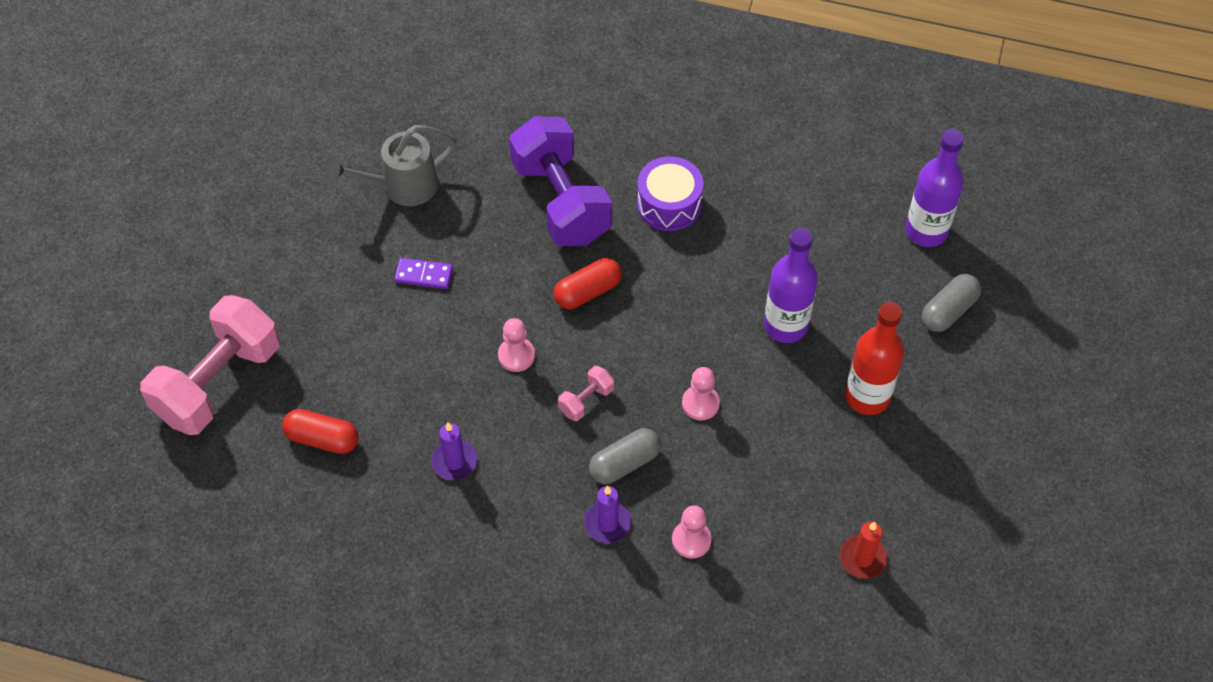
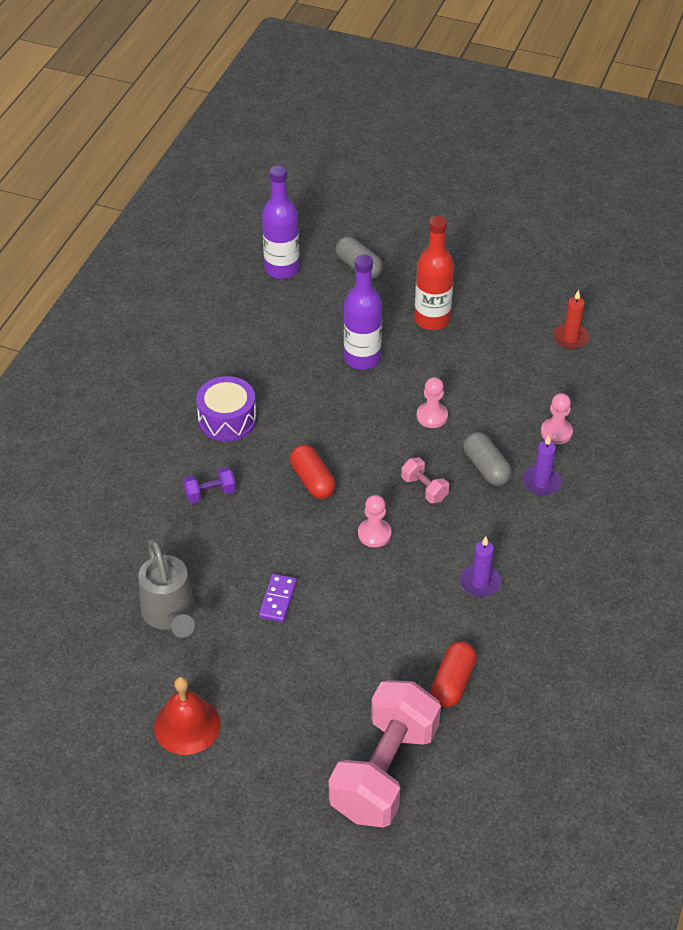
camera: 85 degrees left, 10 degrees down
pink dumbbell [140,295,280,435] -> pink dumbbell turned 75 degrees clockwise [329,680,441,827]
purple dumbbell [509,116,612,246] -> purple dumbbell [183,467,236,503], size x0.41
none -> red bell [154,677,221,755]

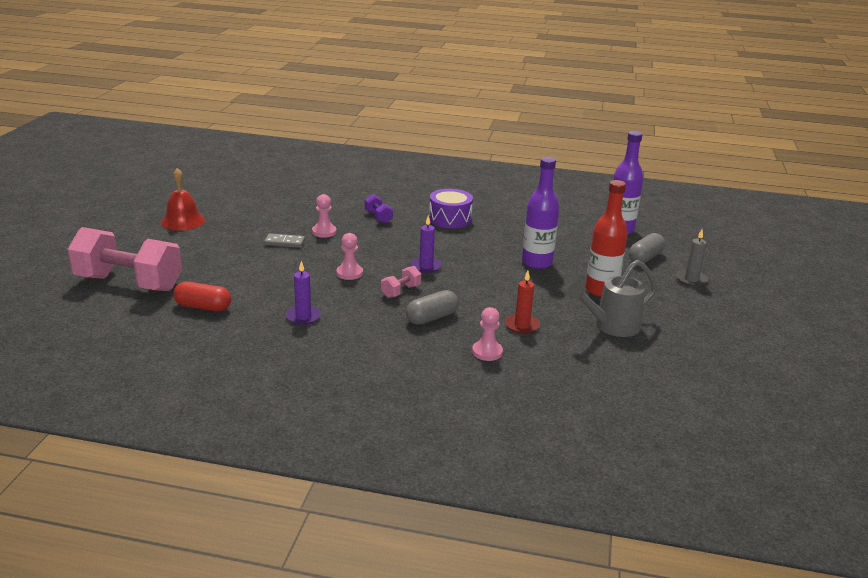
camera: 80 degrees right, 20 degrees down
grey watering can [138,539,195,638] -> grey watering can moved to [568,260,657,337]
purple domino [259,574,297,622] -> grey domino [264,233,305,248]
red capsule [290,445,336,499] -> none
pink pawn [417,377,448,428] -> pink pawn moved to [312,194,337,238]
purple candle [522,435,562,496] -> purple candle moved to [411,215,442,273]
red candle [553,290,589,349] -> red candle moved to [505,271,540,334]
none -> grey candle [676,229,708,287]

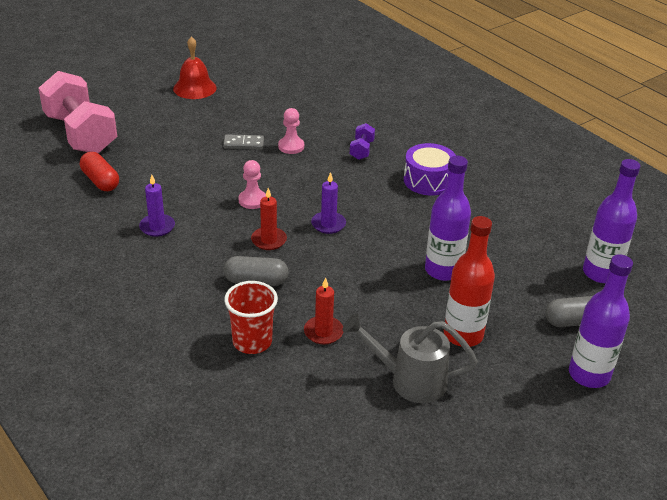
camera: 40 degrees right, 10 degrees up
grey domino [264,233,305,248] -> grey domino turned 45 degrees counterclockwise [223,134,264,149]
pink dumbbell [381,266,421,298] -> red candle [251,188,287,250]
pink pawn [472,307,503,361] -> red cup [224,281,278,354]
grey candle [676,229,708,287] -> purple bottle [569,254,633,388]

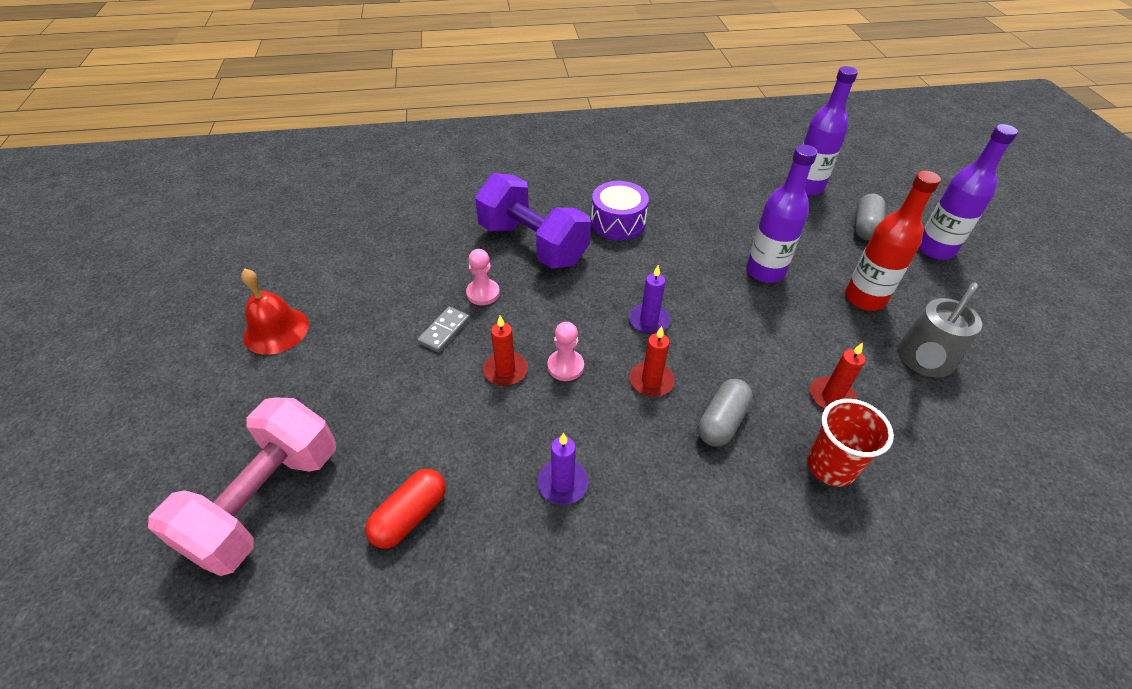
camera: 60 degrees left, 10 degrees up
pink dumbbell [38,71,117,153] -> pink dumbbell turned 60 degrees counterclockwise [148,398,336,576]
red capsule [80,152,119,191] -> red capsule turned 45 degrees counterclockwise [365,469,446,549]
purple dumbbell [350,123,375,160] -> purple dumbbell [475,173,591,268], size x2.41
none -> red candle [483,316,528,386]

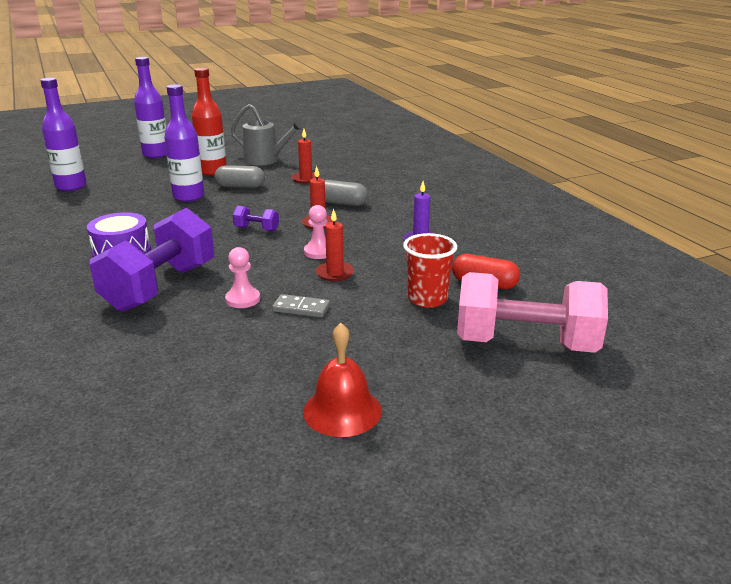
camera: 105 degrees left, 20 degrees down
purple candle [629,265,670,334] -> purple dumbbell [233,206,279,231]
red cup [807,399,894,487] -> red cup moved to [403,233,457,308]
grey capsule [855,193,886,241] -> grey capsule moved to [214,165,265,188]

